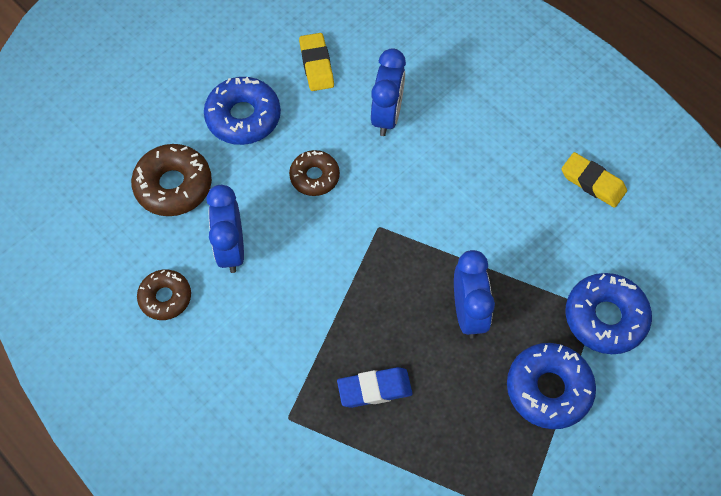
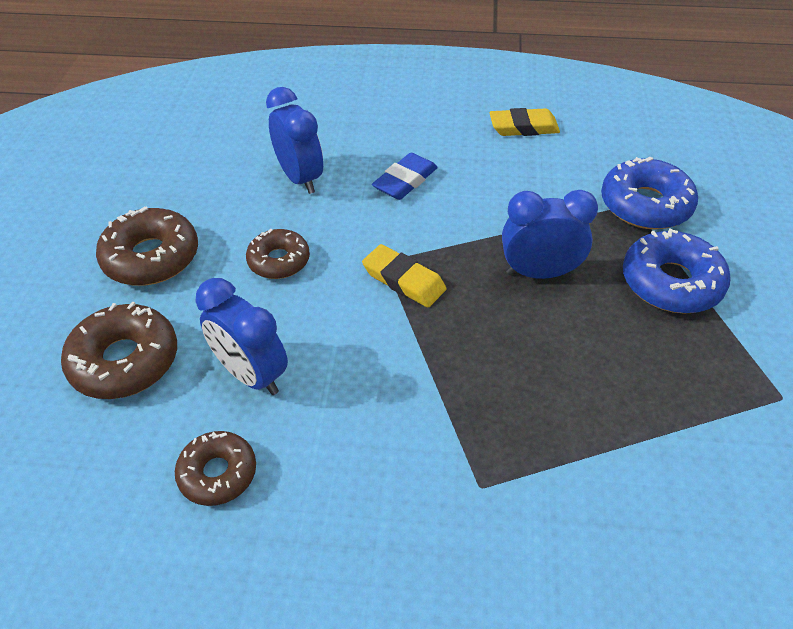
camera: 40 degrees left, 15 degrees down
blue donut [204,77,281,145] -> brown donut [96,207,198,286]
yellow eraser [299,33,334,91] -> yellow eraser moved to [362,244,446,308]
blue eraser [337,367,413,408] -> blue eraser moved to [372,153,438,200]
blue clock [454,250,495,339] -> blue clock turned 45 degrees counterclockwise [502,190,598,279]

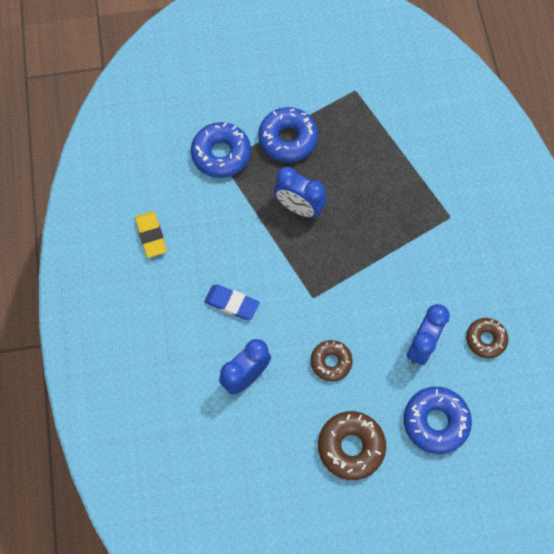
camera: 105 degrees left, 20 degrees up
brown donut [61,301,177,399] -> blue donut [404,387,472,454]
yellow eraser [362,244,446,308] -> none
blue clock [502,190,598,279] -> blue clock turned 45 degrees counterclockwise [274,167,326,218]

